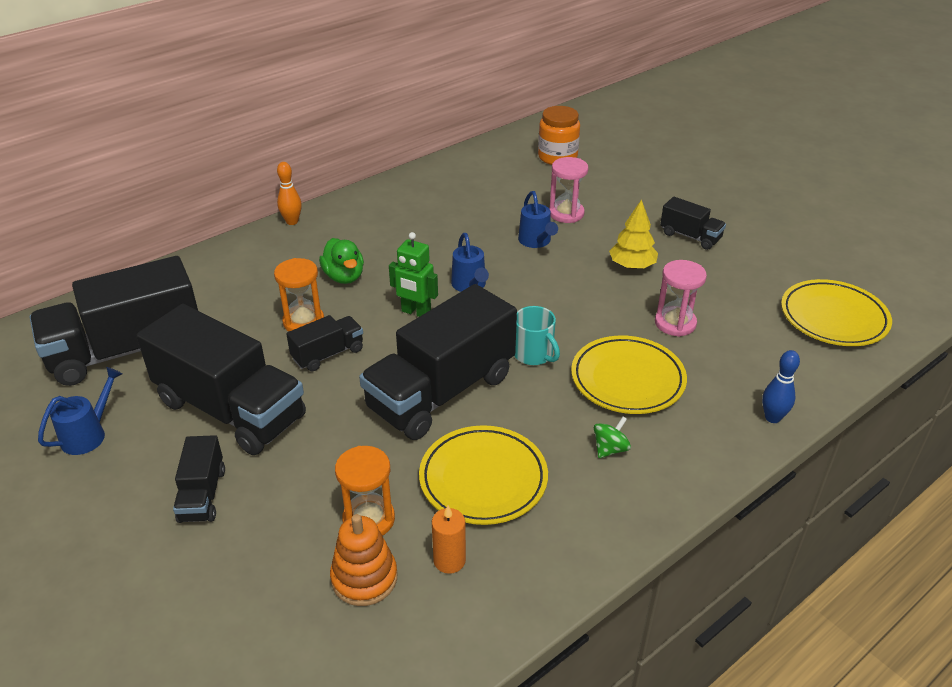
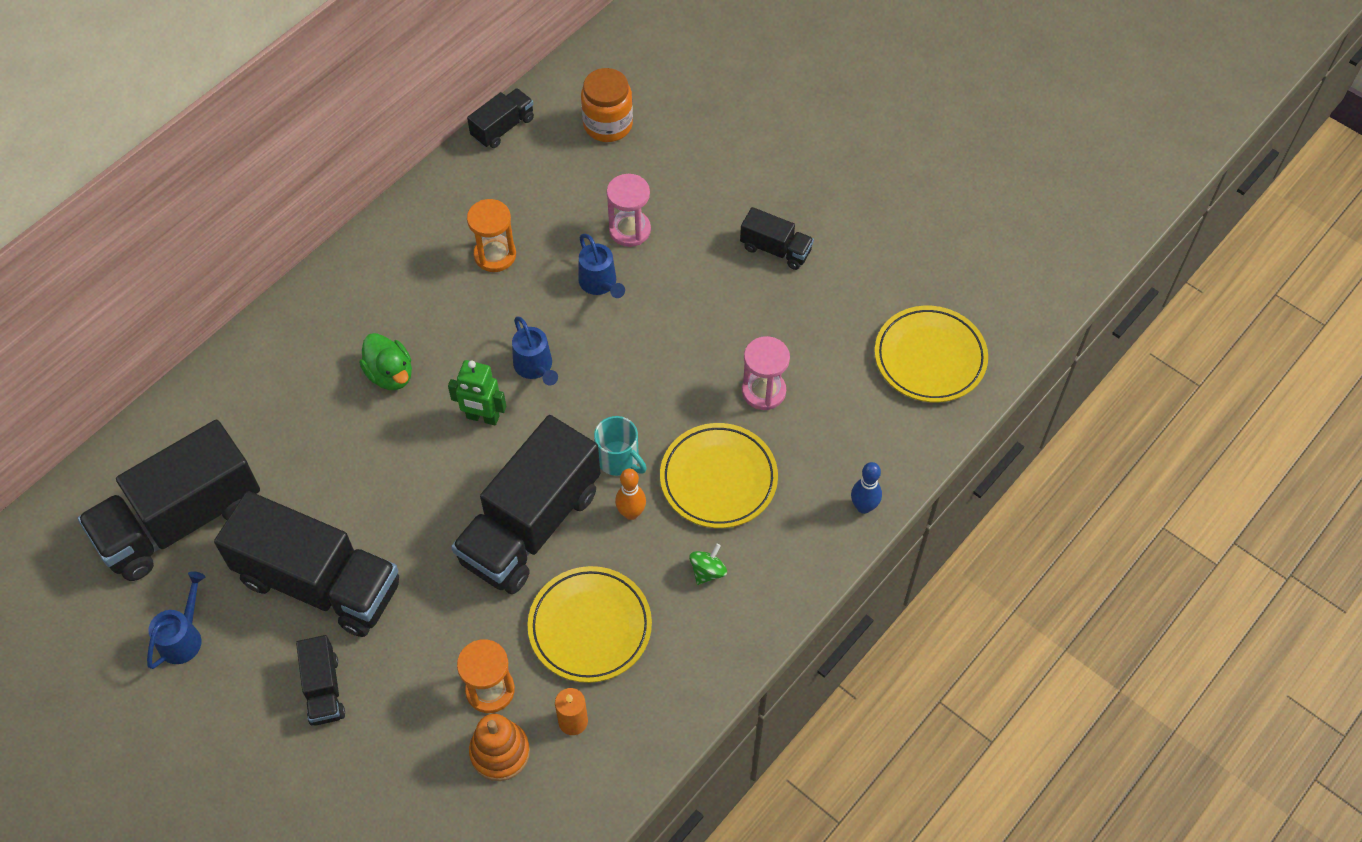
camera: 10 degrees left, 20 degrees up
orange hourglass [274,258,324,331] -> orange hourglass moved to [467,199,516,272]
orange bowling pin [277,162,302,225] -> orange bowling pin moved to [615,469,646,520]
black truck [286,315,363,371] -> black truck moved to [467,88,534,148]
yellow tree [609,199,658,269] -> none

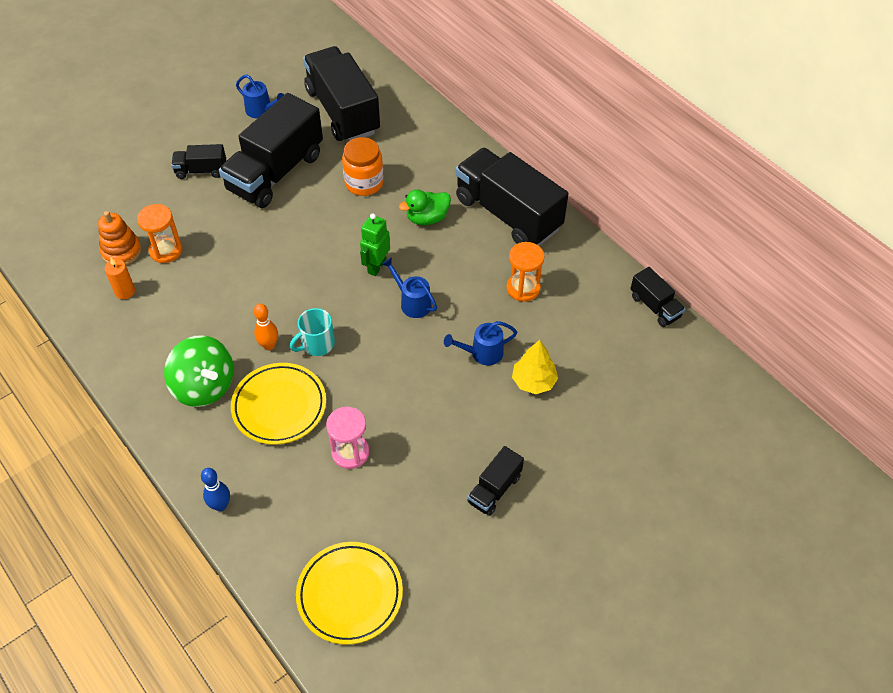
camera: 100 degrees right, 5 degrees down
black truck [451,415,601,594] -> black truck moved to [455,148,568,246]
blue watering can [512,317,558,386] -> blue watering can turned 60 degrees clockwise [382,257,437,318]
yellow plate [528,566,652,683] -> none
orange jar [581,68,633,142] -> orange jar moved to [342,137,384,196]
pink hourglass [607,174,651,247] -> yellow tree [512,340,558,394]
green spinning top [689,544,727,585] -> green spinning top [164,335,234,407], size x2.20

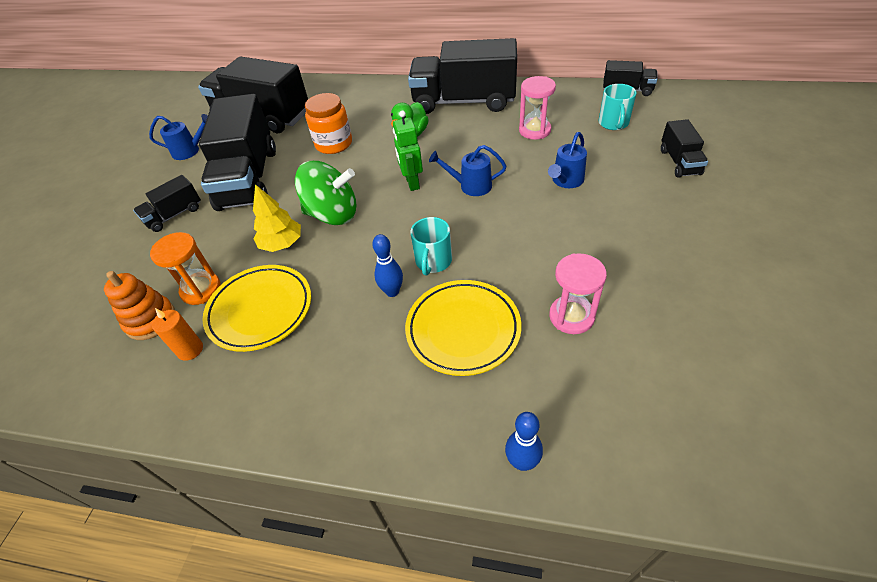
camera: 35 degrees left, 5 degrees down
green spinning top [164,335,234,407] -> green spinning top moved to [295,161,356,225]
orange bowling pin [254,304,278,350] -> blue bowling pin [372,234,403,297]
yellow plate [296,542,403,645] -> yellow plate moved to [202,265,311,352]
black truck [467,446,524,516] -> black truck moved to [661,119,708,178]
orange hourglass [506,242,544,302] -> pink hourglass [519,76,556,140]
yellow tree [512,340,558,394] -> yellow tree moved to [253,184,301,252]
none -> turquoise mug [599,84,637,130]

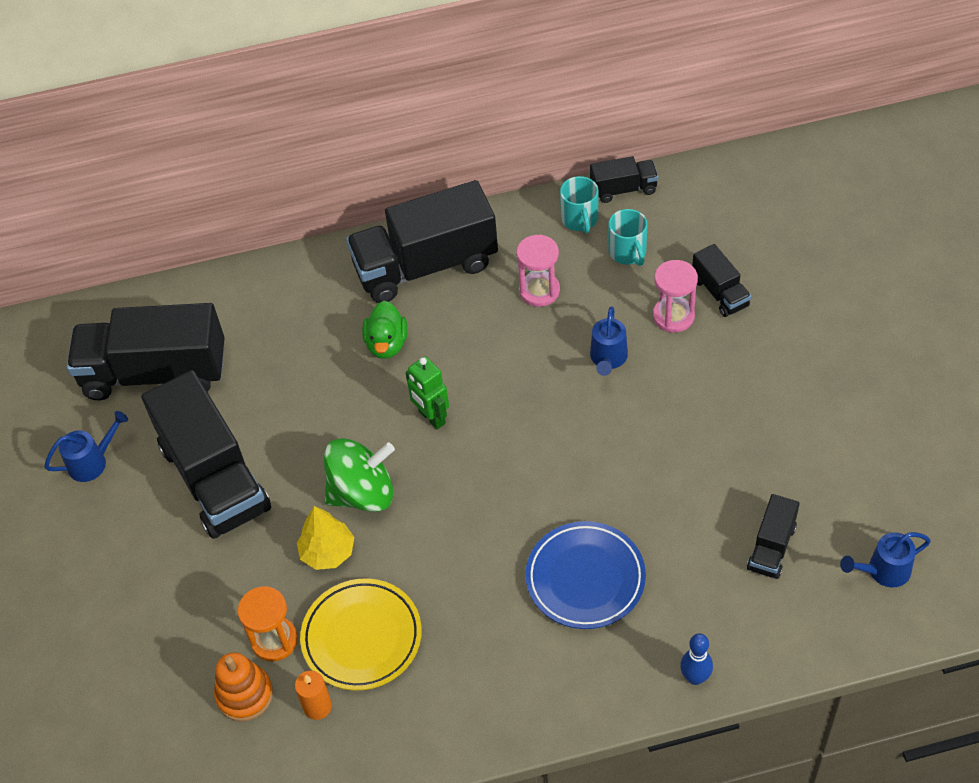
camera: 25 degrees left, 5 degrees up
black truck [133,175,201,232] -> black truck moved to [747,494,800,579]
orange jar [305,93,352,154] -> none
blue bowling pin [372,234,403,297] -> none
yellow plate [405,280,521,376] -> blue plate [525,521,646,629]
turquoise mug [410,217,452,275] -> turquoise mug moved to [560,176,598,233]
blue watering can [429,145,507,196] -> blue watering can moved to [840,532,931,587]
pink hourglass [549,253,607,334] -> pink hourglass moved to [653,260,698,333]

